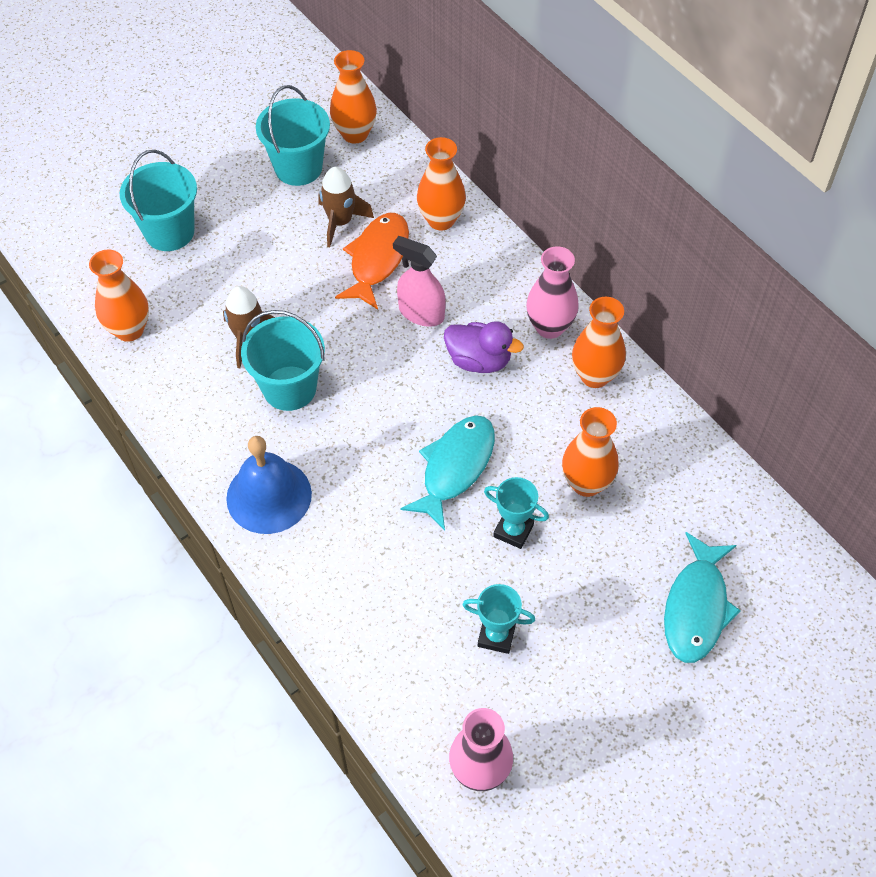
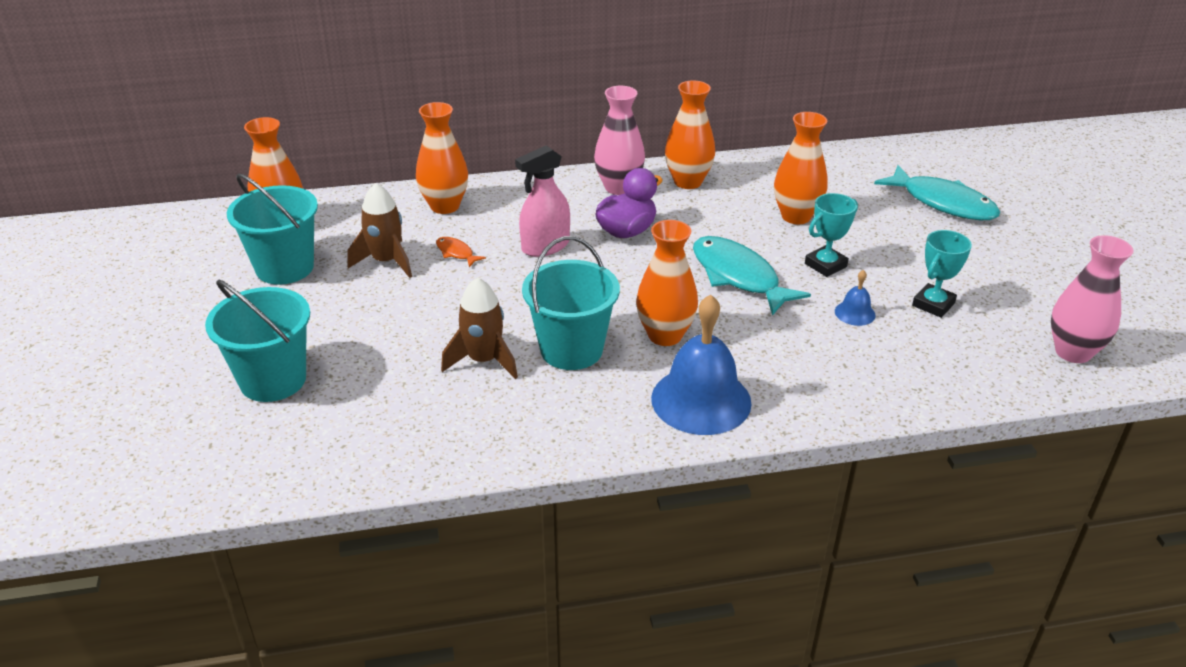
camera: 65 degrees left, 20 degrees down
orange vase [89,249,149,342] -> orange vase moved to [636,220,698,346]
orange fish [335,213,409,310] -> orange fish [436,237,486,267], size x0.45
none -> blue bell [835,270,876,326]

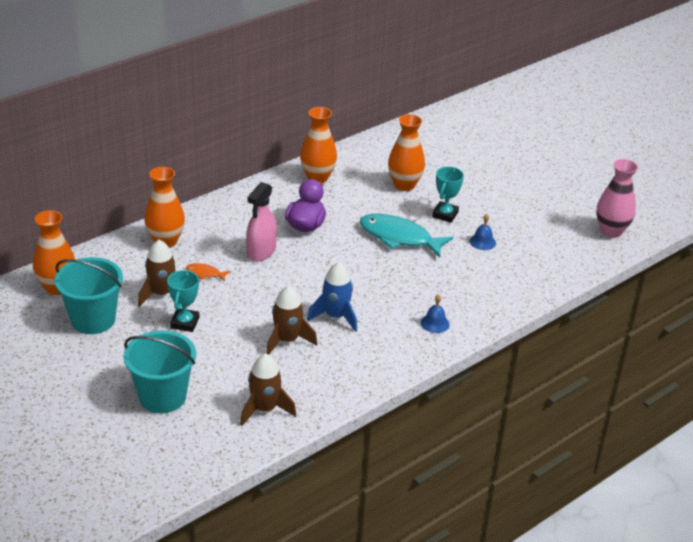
camera: 30 degrees left, 0 degrees up
turquoise bucket [522,236,620,370] -> blue rocket [307,262,357,332]
pink vase [594,86,645,195] -> none
orange vase [636,220,698,346] -> none
blue bell [651,294,752,435] -> blue bell [421,294,450,333], size x0.45
turquoise fish [874,165,1000,220] -> none
turquoise trophy [912,230,972,318] -> turquoise trophy moved to [167,270,199,332]
none -> brown rocket [240,353,296,426]

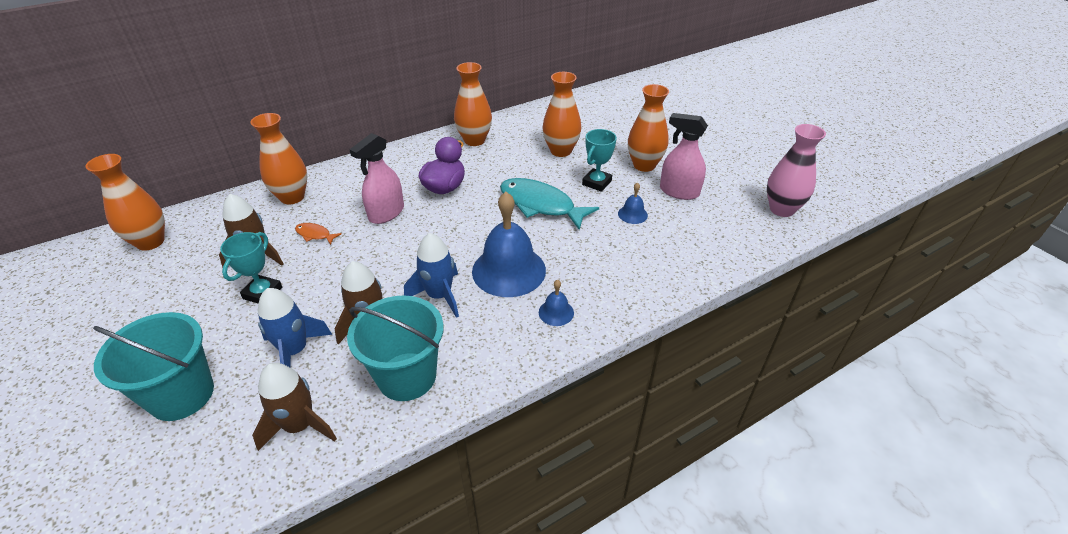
camera: 10 degrees right, 5 degrees up
turquoise bucket [55,257,123,334] -> turquoise bucket moved to [347,296,444,401]
none -> blue rocket [258,288,332,367]
none -> blue bell [472,192,546,297]
none -> orange vase [628,84,669,172]
none -> pink spray bottle [660,113,708,200]

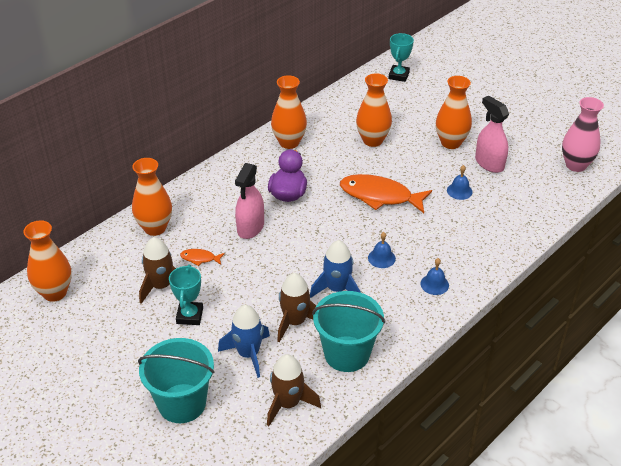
camera: 15 degrees left, 0 degrees up
blue bell [472,192,546,297] -> blue bell [368,232,396,268], size x0.45
turquoise fish [500,178,599,230] -> orange fish [340,174,432,213]
turquoise trophy [582,129,617,192] -> turquoise trophy moved to [388,33,414,82]
pink spray bottle [660,113,708,200] -> pink spray bottle turned 45 degrees clockwise [475,96,509,173]

